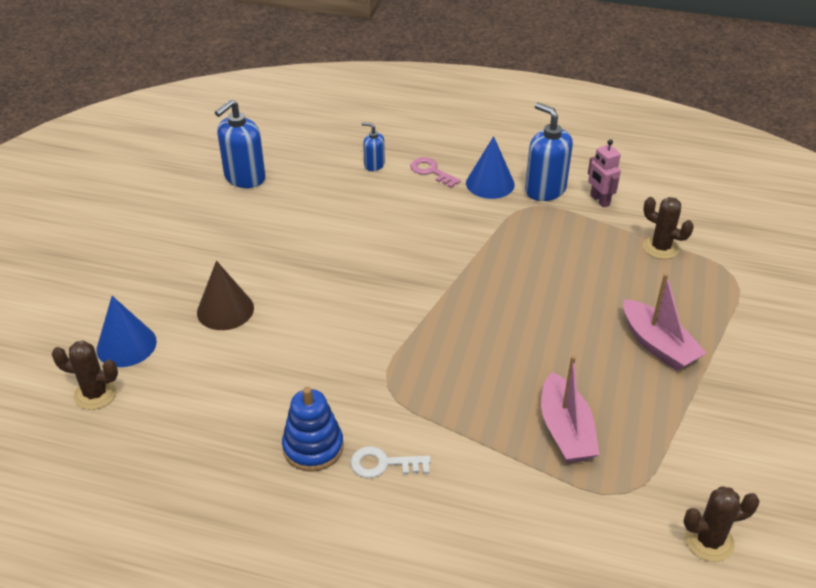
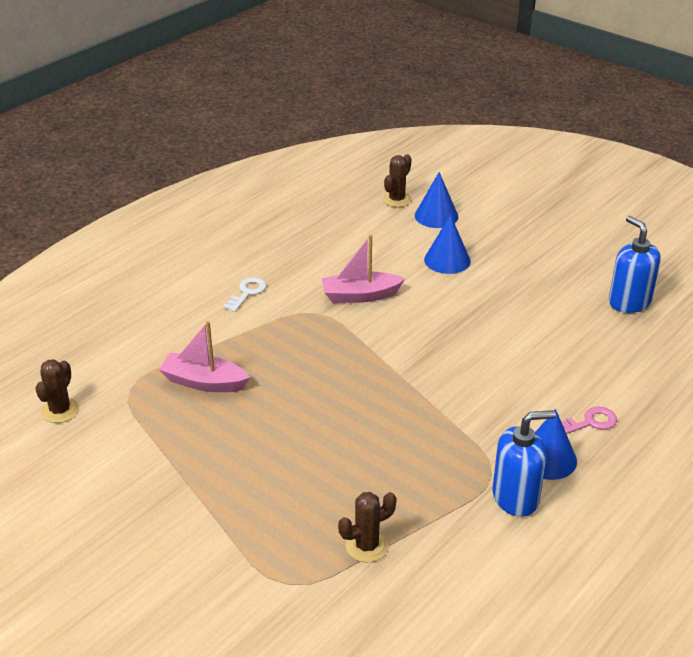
camera: 115 degrees right, 5 degrees down
brown cone [197,261,254,330] -> blue cone [424,215,471,274]
blue stacking toy [282,387,344,472] -> none
blue soap dispenser [362,122,385,171] -> none
pink robot [588,139,621,208] -> none
pink boat [623,273,707,371] -> pink boat moved to [321,235,405,303]

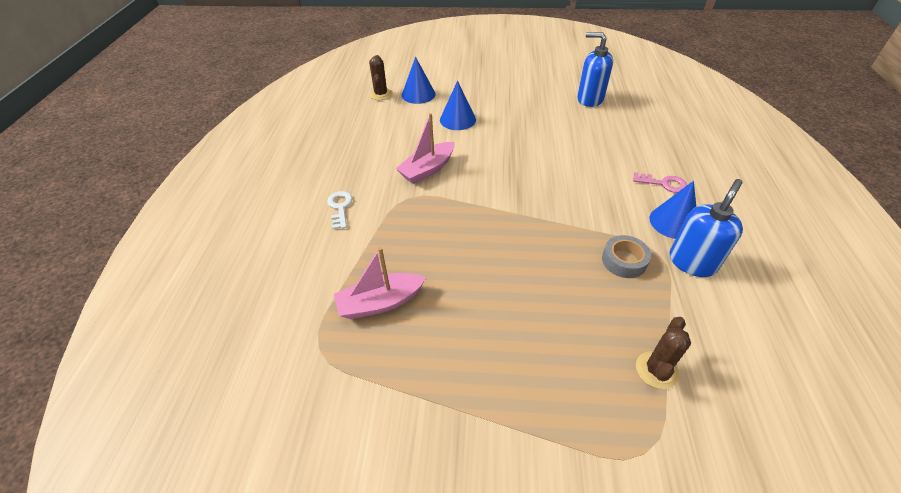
camera: 35 degrees left, 10 degrees up
brown cactus [35,359,79,423] -> none
pink key [561,407,617,434] -> pink key turned 75 degrees clockwise [633,172,687,193]
none -> grey tape [602,235,651,278]

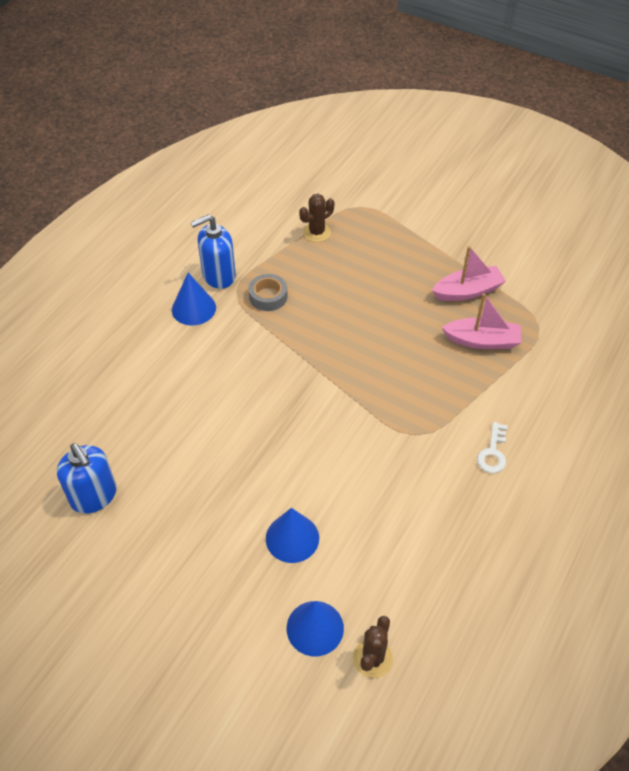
camera: 155 degrees left, 5 degrees up
pink boat [395,113,455,184] -> pink boat moved to [432,246,506,301]
pink key [633,172,687,193] -> none

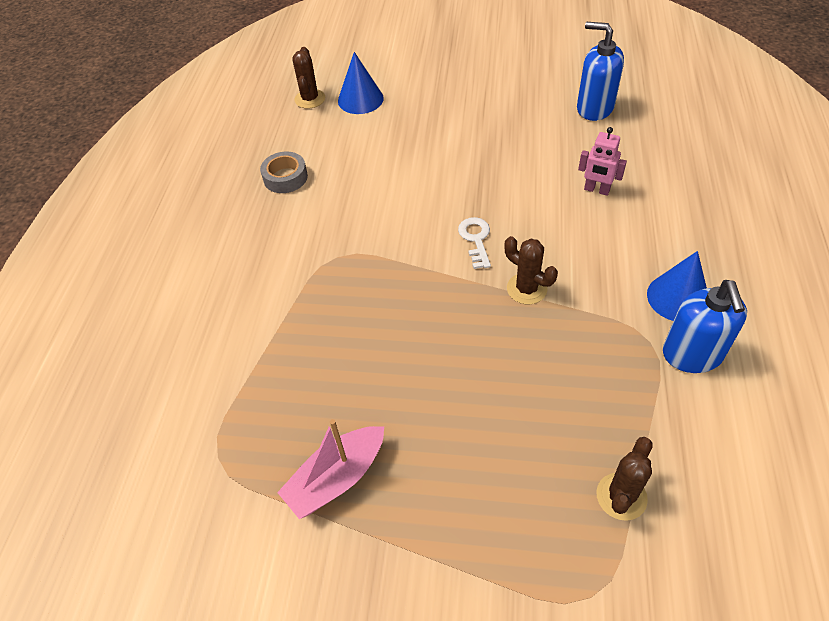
camera: 160 degrees right, 0 degrees up
blue soap dispenser [191,214,236,289] -> blue soap dispenser turned 135 degrees clockwise [663,280,747,373]
grey tape [248,274,287,311] -> grey tape moved to [260,152,308,193]
blue cone [266,508,319,563] -> none
pink boat [442,293,522,349] -> none
white key [477,422,508,473] -> white key moved to [458,217,491,269]
none -> brown cactus [505,236,558,304]
none -> pink robot [578,127,627,196]

